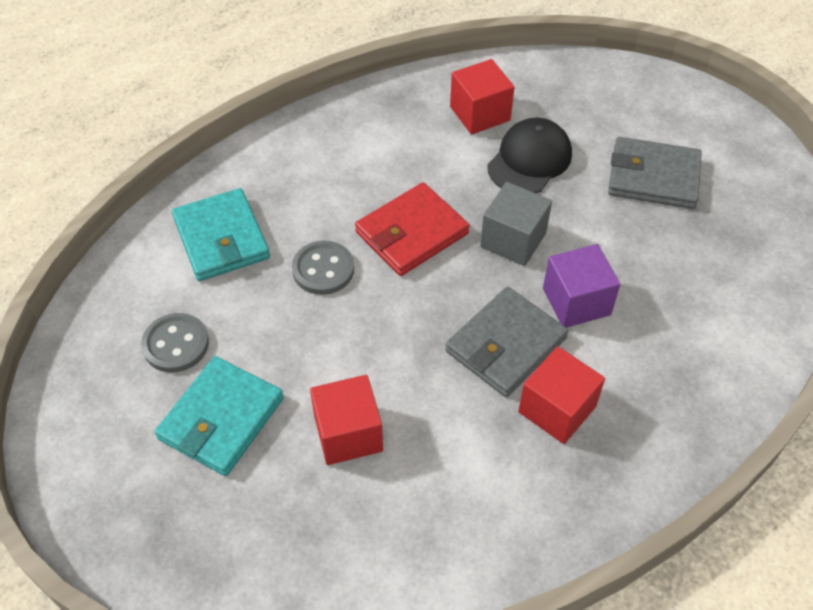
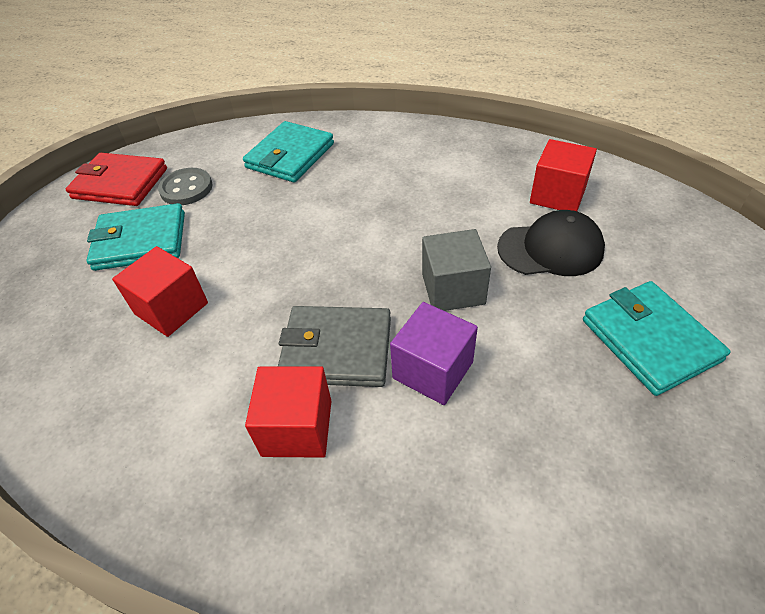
camera: 55 degrees right, 5 degrees down
grey button [292,241,354,295] -> none
red wallet [355,182,470,276] -> red wallet moved to [66,153,167,206]
grey wallet [608,137,702,209] -> turquoise wallet [583,281,731,396]

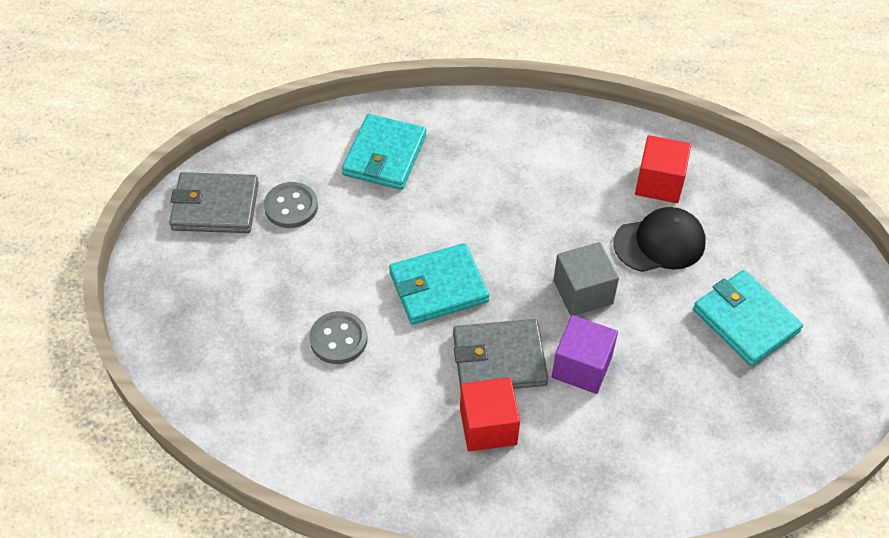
camera: 15 degrees left, 5 degrees up
red wallet [66,153,167,206] -> grey wallet [169,172,259,233]
turquoise wallet [87,203,185,271] -> turquoise wallet moved to [389,243,490,325]
red cube [112,246,208,337] -> grey button [309,311,367,364]

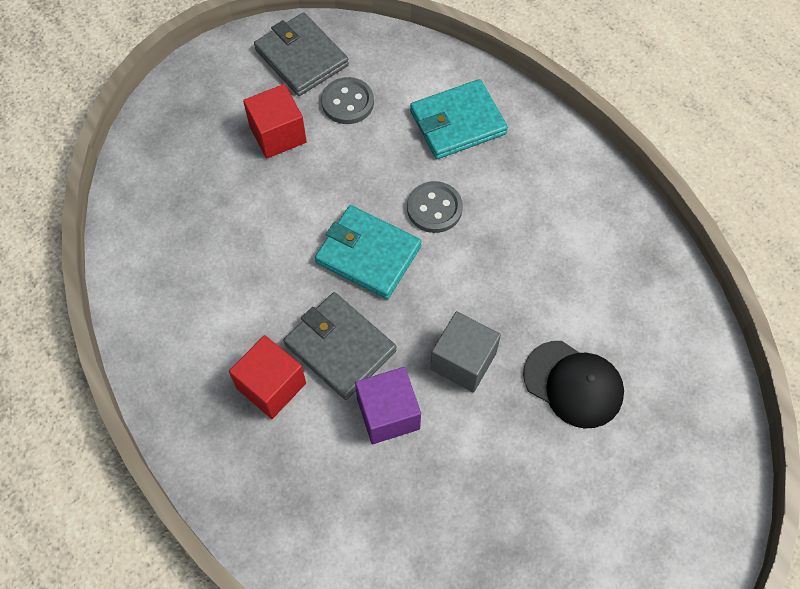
camera: 50 degrees right, 10 degrees up
grey button [309,311,367,364] -> grey button moved to [407,181,463,233]
red cube [635,135,691,203] -> red cube moved to [243,84,307,159]
turquoise wallet [693,270,803,366] -> none

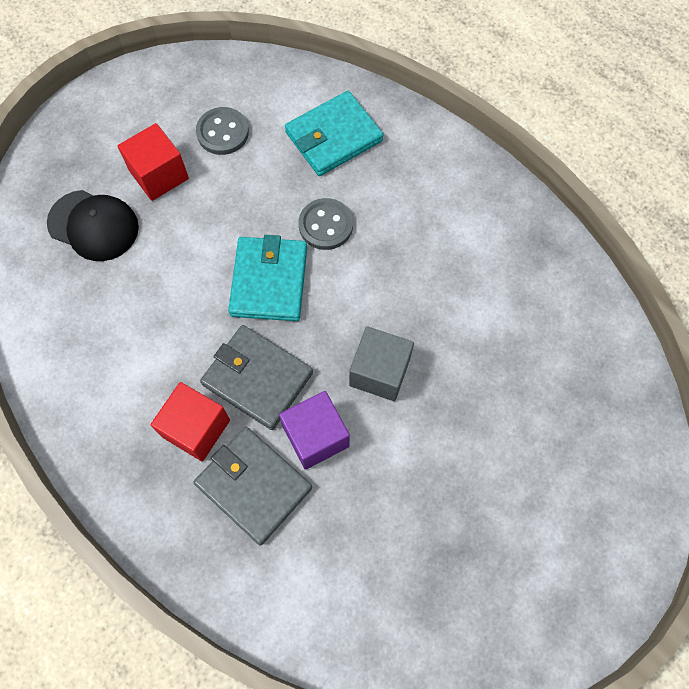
camera: 10 degrees left, 5 degrees up
grey wallet [254,13,349,96] -> grey wallet moved to [193,427,312,545]
turquoise wallet [315,205,422,299] -> turquoise wallet turned 75 degrees clockwise [228,235,307,321]
black cap [523,341,624,429] -> black cap moved to [47,190,139,261]

